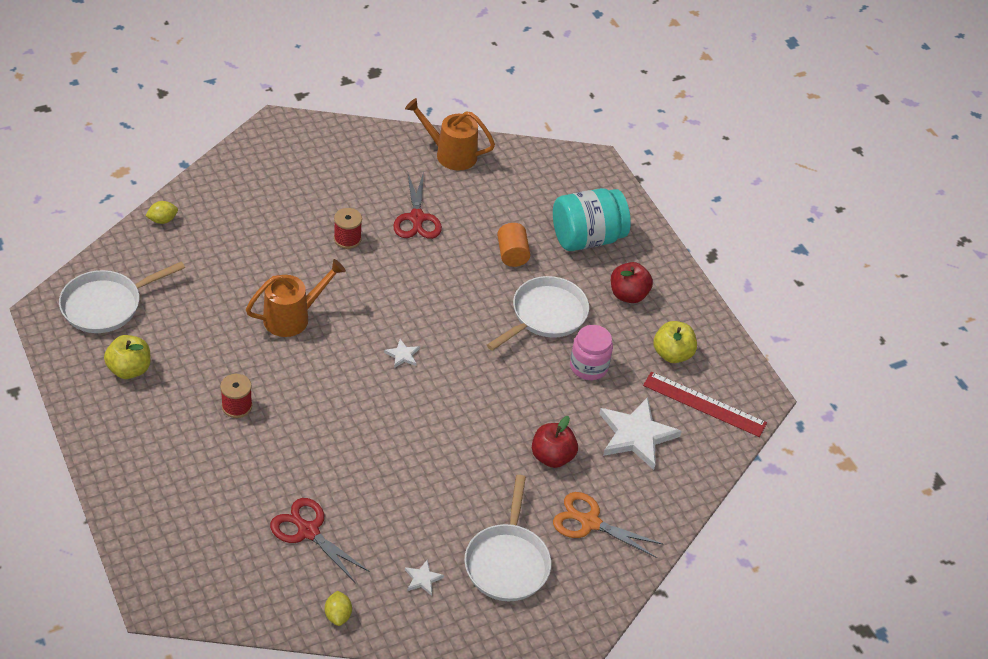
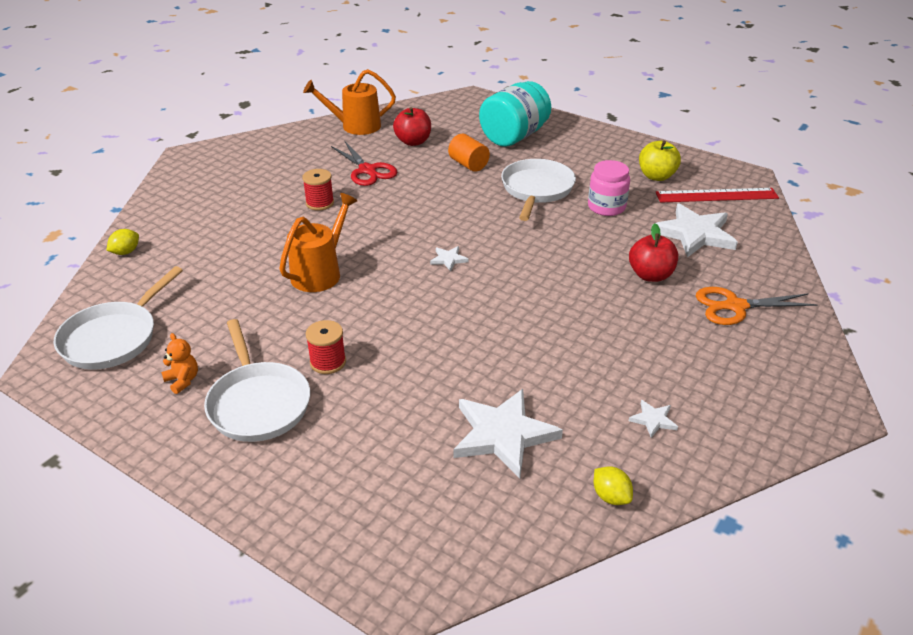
camera: 25 degrees left, 10 degrees down
yellow apple [104,335,151,379] -> orange teddy bear [161,333,198,394]
red scissors [270,498,370,582] -> white star [454,389,563,479]
white pan [464,475,551,601] -> white pan moved to [204,319,310,442]
red apple [611,262,653,303] -> red apple moved to [393,107,431,146]

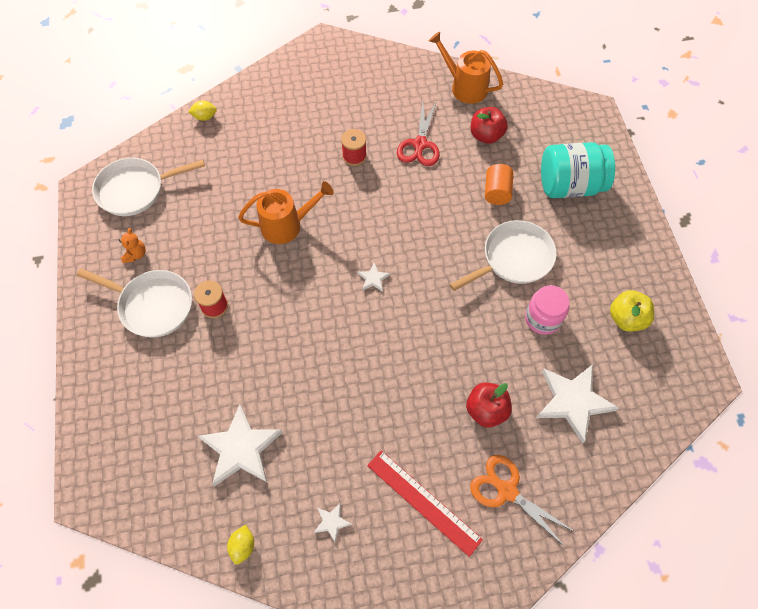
camera: 45 degrees right, 25 degrees up
white pan [204,319,310,442] -> white pan turned 90 degrees counterclockwise [77,268,192,338]
red ruler [656,188,779,203] -> red ruler moved to [367,450,483,557]

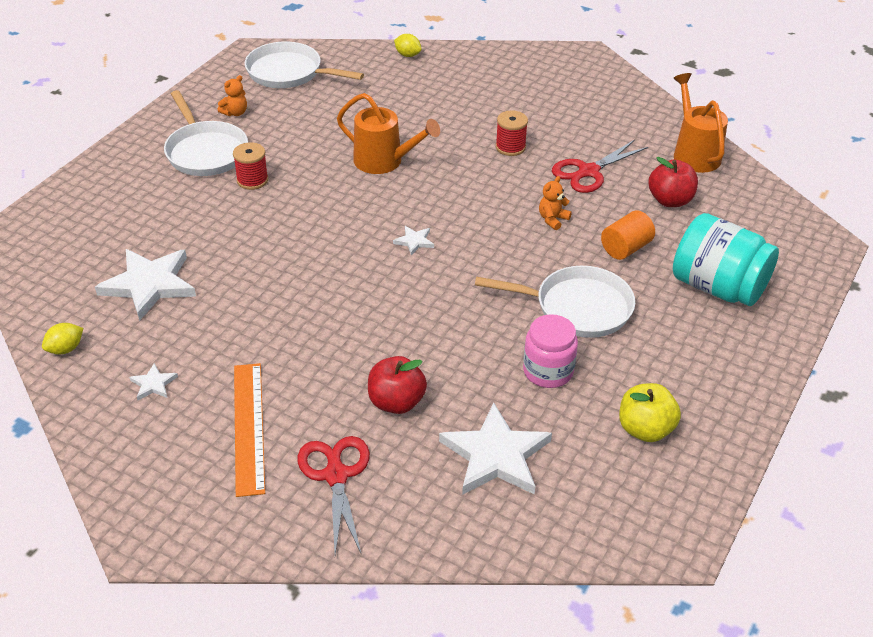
camera: 40 degrees right, 20 degrees down
red ruler [367,450,483,557] -> orange ruler [234,363,265,497]
orange scissors [470,455,575,547] -> red scissors [298,436,370,555]
none -> orange teddy bear [539,176,572,230]

